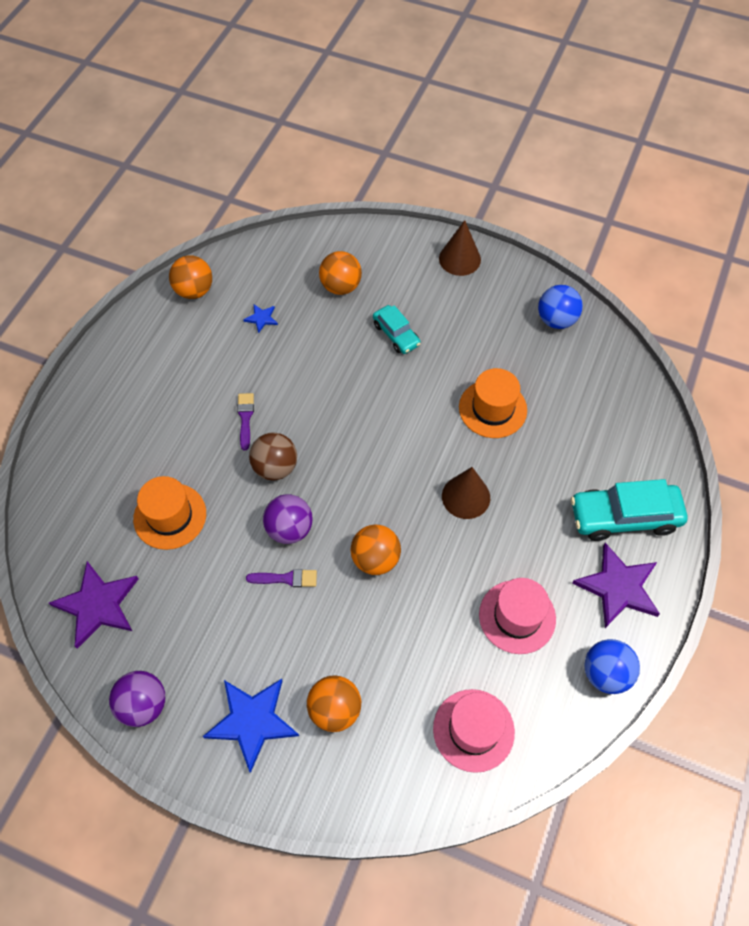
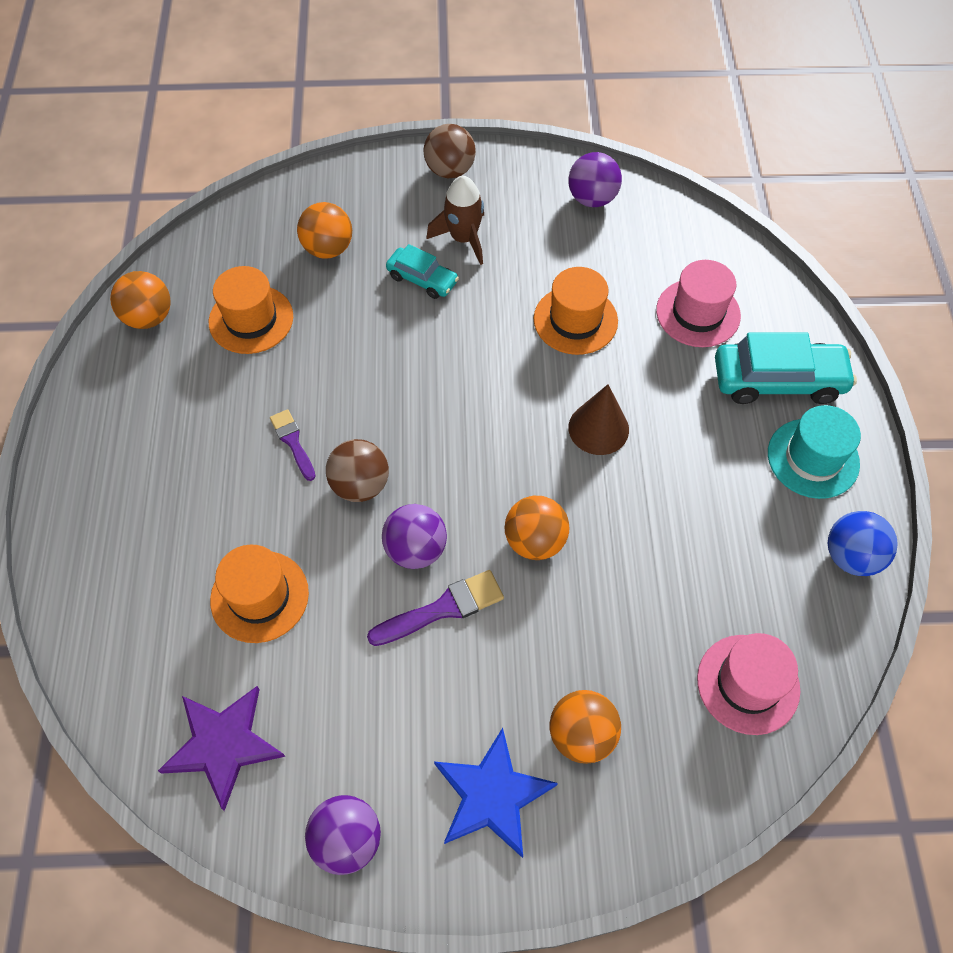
camera: 25 degrees left, 0 degrees up
blue star [243,305,278,333] -> orange hat [209,266,293,354]
purple brush [246,569,317,587] -> purple brush [367,570,504,646], size x1.52
brown cone [439,220,481,276] -> brown ball [423,124,476,178]
pink hat [479,578,556,654] -> pink hat moved to [656,260,741,347]
blue ball [538,285,583,329] -> purple ball [568,152,622,207]
turquoise car [571,479,687,541] -> turquoise car turned 150 degrees counterclockwise [715,333,857,404]
purple star [572,543,660,628] -> turquoise hat [768,405,861,499]
none -> brown rocket [426,176,484,265]

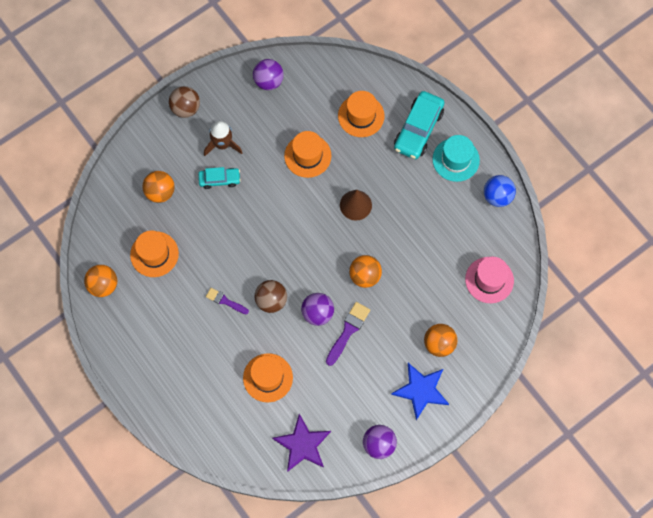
camera: 35 degrees left, 10 degrees up
pink hat [656,260,741,347] -> orange hat [338,91,385,137]
turquoise car [715,333,857,404] -> turquoise car turned 150 degrees clockwise [394,91,444,159]

